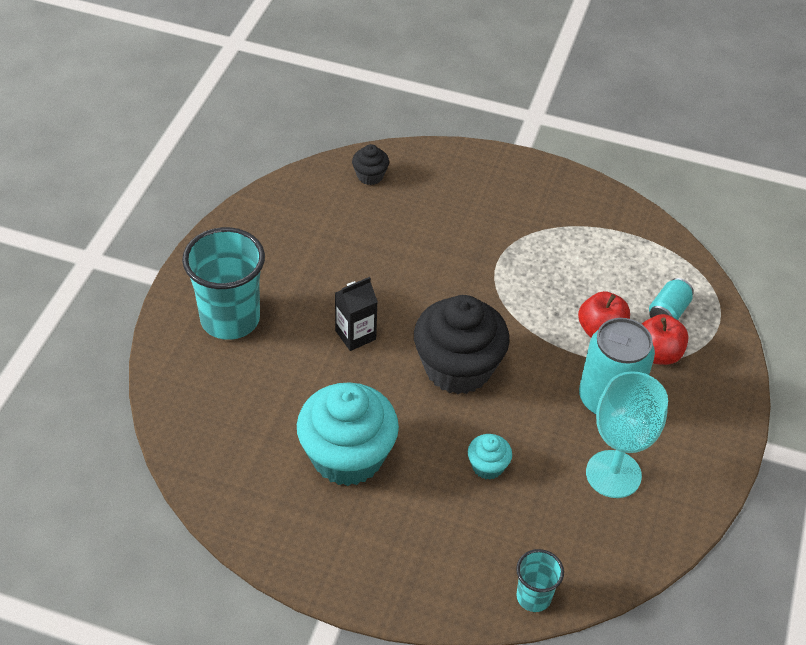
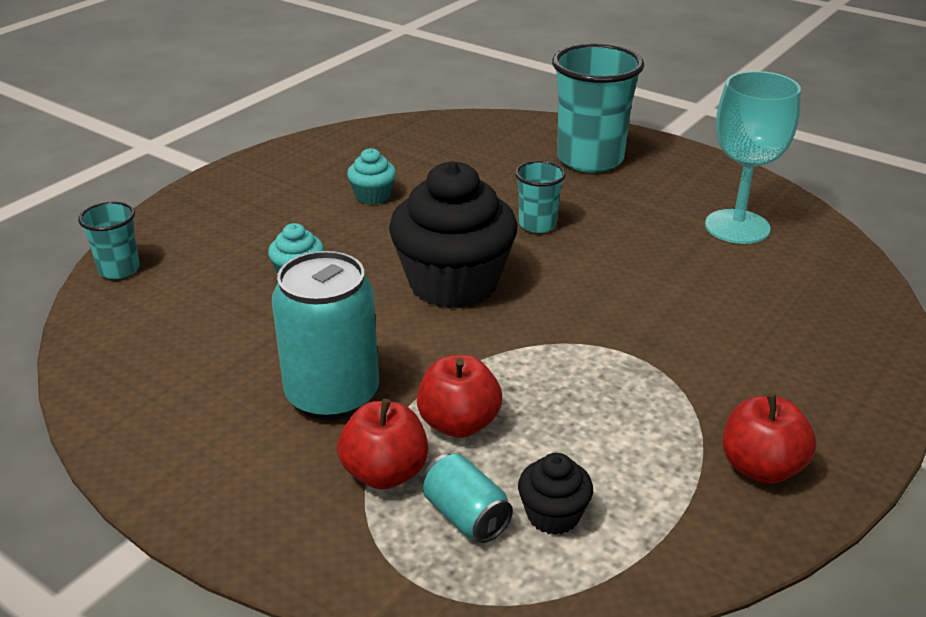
camera: 110 degrees right, 15 degrees down
turquoise cupcake [297,382,399,486] -> turquoise cupcake [347,148,396,205], size x0.45
black carton [335,277,378,351] -> turquoise cup [515,161,566,233]
black cupcake [352,144,389,185] -> black cupcake moved to [518,453,593,535]
turquoise goblet [586,371,668,498] -> turquoise goblet moved to [705,71,801,244]
none -> red apple [723,393,816,484]

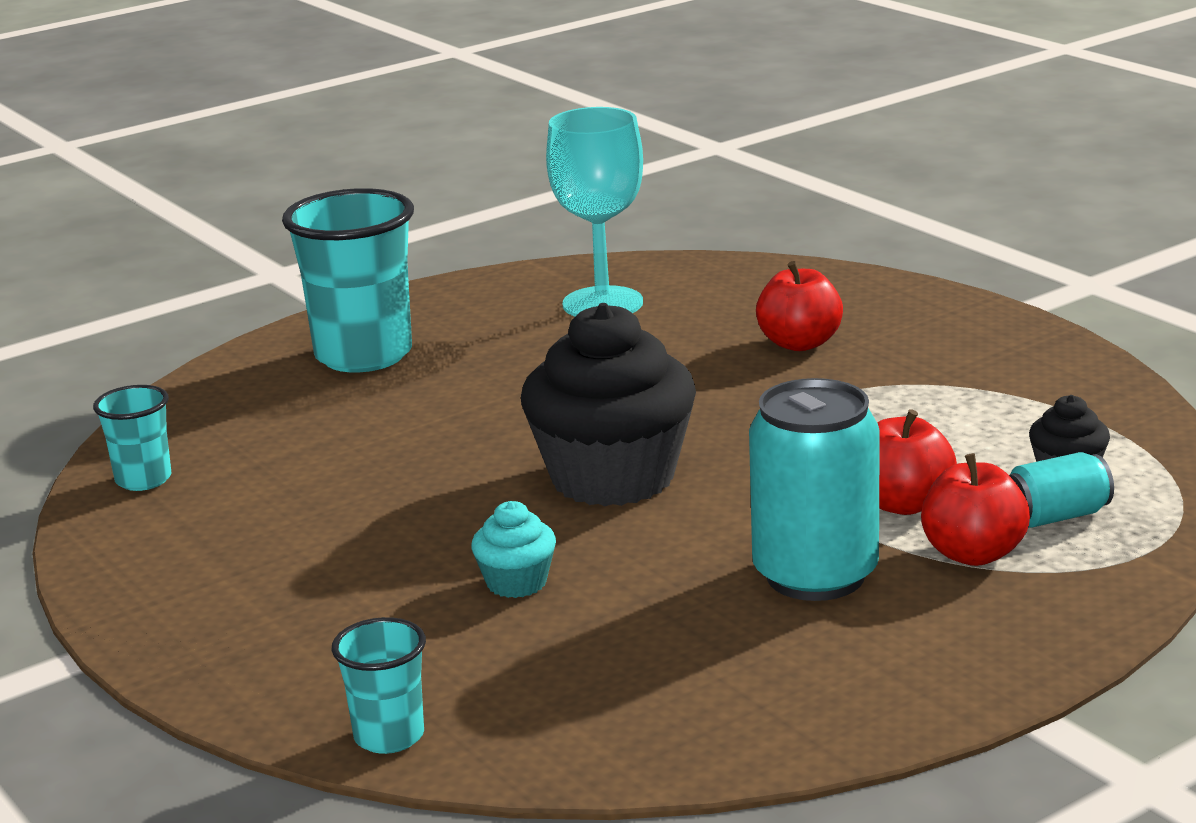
camera: 70 degrees left, 10 degrees down
turquoise cupcake [347,148,396,205] -> none
turquoise cup [515,161,566,233] -> turquoise cup moved to [93,385,172,491]
red apple [723,393,816,484] -> red apple moved to [756,261,843,351]

